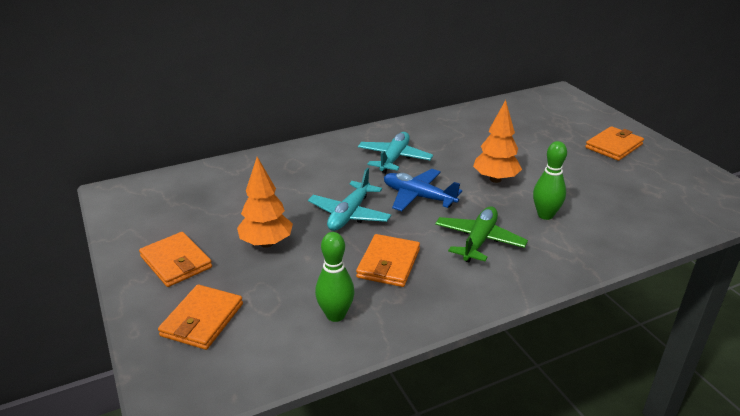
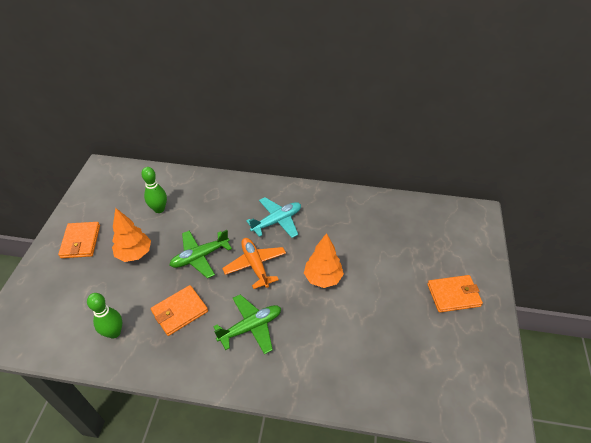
camera: 35 degrees right, 15 degrees up
orange wallet [158,285,243,350] -> none
turquoise plane [308,168,391,231] -> green plane [170,230,232,279]
blue plane [384,169,462,211] -> orange plane [222,238,286,289]
green bowling pin [533,141,567,220] -> green bowling pin moved to [141,167,167,213]

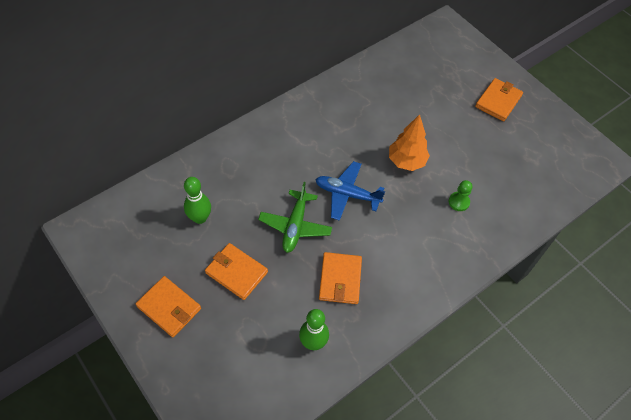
camera: 50 degrees left, 10 degrees up
orange tree [112,208,151,262] -> orange wallet [205,243,268,300]
green plane [213,295,281,355] -> none
orange plane [222,238,286,289] -> blue plane [315,161,385,221]
turquoise plane [246,197,301,238] -> none
none -> green pawn [449,180,472,211]

